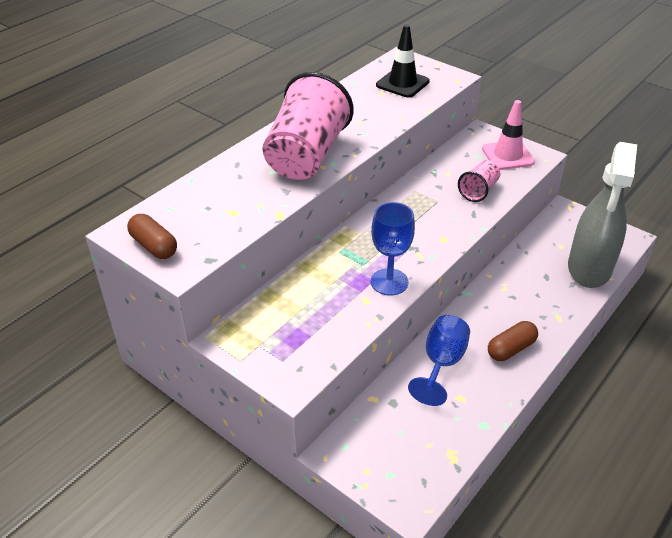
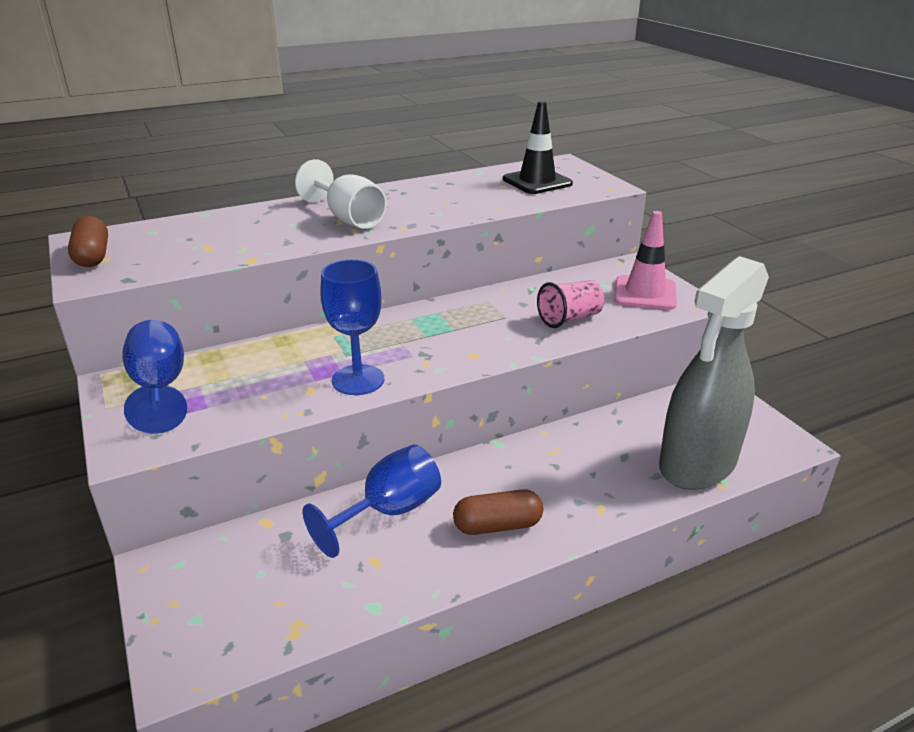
camera: 25 degrees right, 10 degrees down
pink cup [263,72,354,180] -> white goblet [295,159,387,229]
none -> blue goblet [123,320,187,434]

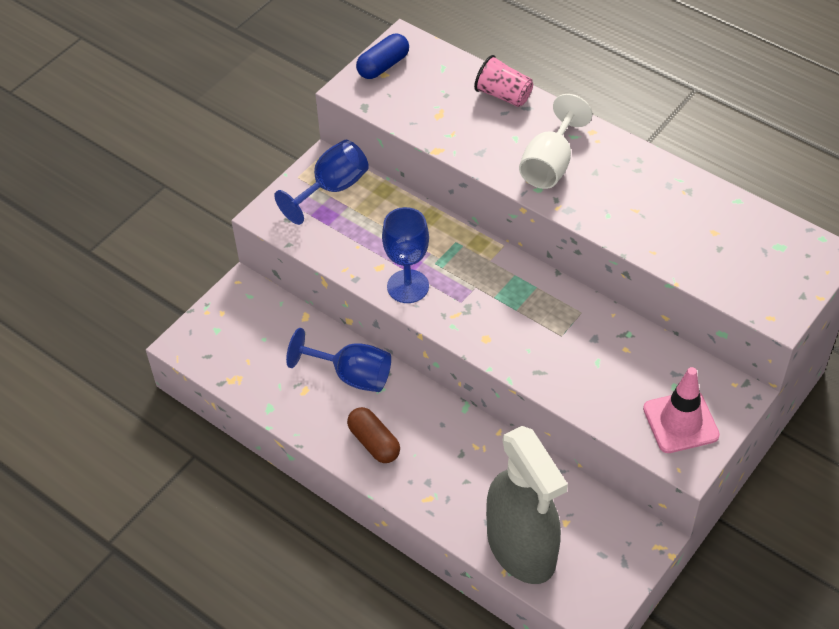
camera: 65 degrees right, 20 degrees up
brown capsule [68,216,108,267] -> blue capsule [356,34,409,79]
black traffic cone [503,101,573,194] -> none
pink cup [537,280,604,328] -> pink cup moved to [474,55,533,107]
grey spray bottle [659,256,769,490] -> grey spray bottle turned 135 degrees counterclockwise [486,426,568,584]

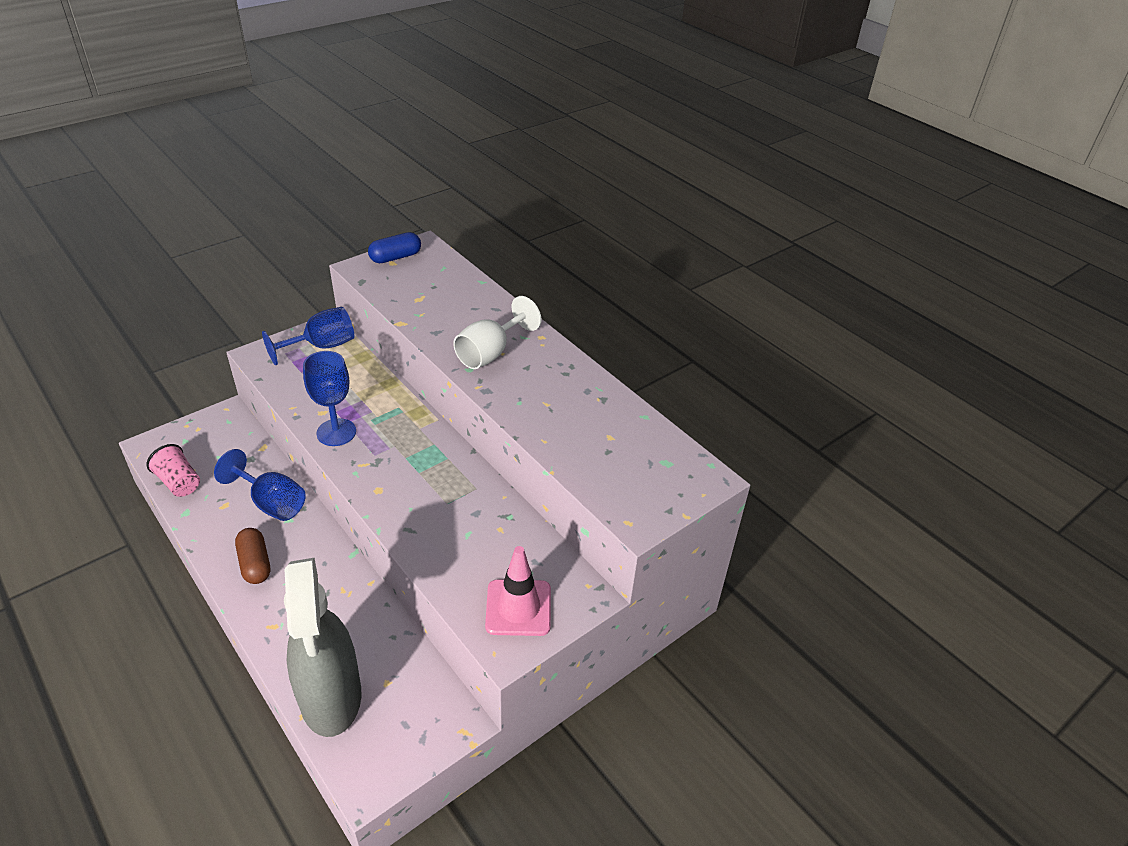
camera: 10 degrees right, 10 degrees down
pink cup [474,55,533,107] -> pink cup moved to [147,444,200,497]

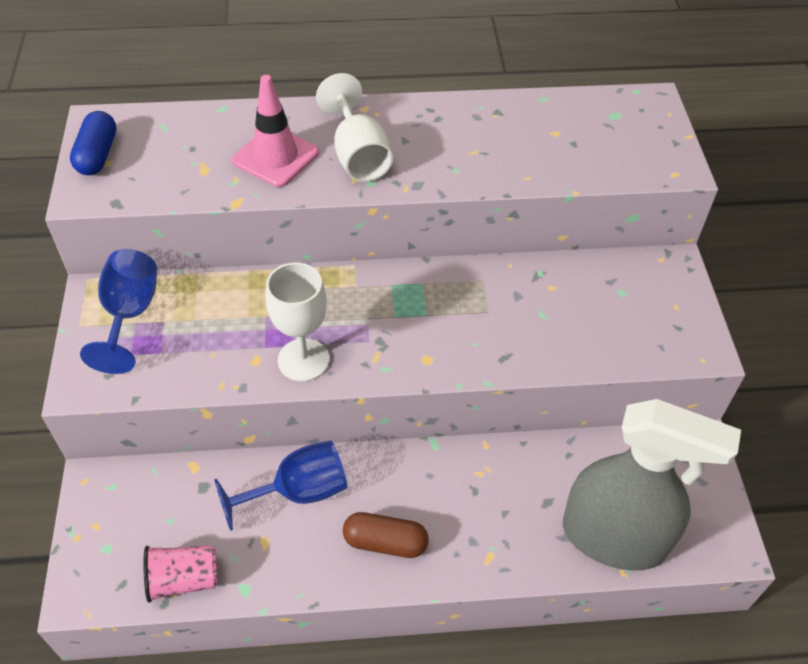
camera: 55 degrees left, 10 degrees up
blue goblet [303,351,356,446] -> white goblet [266,262,330,382]
pink traffic cone [485,546,551,636] -> pink traffic cone moved to [232,75,319,187]

